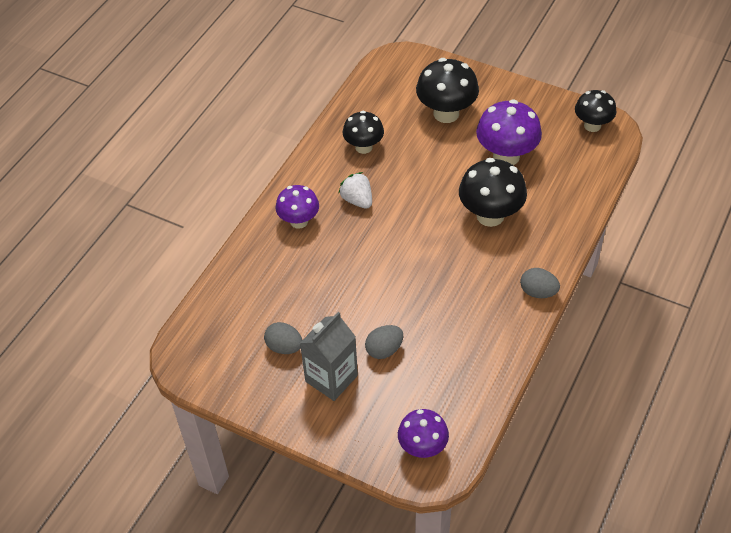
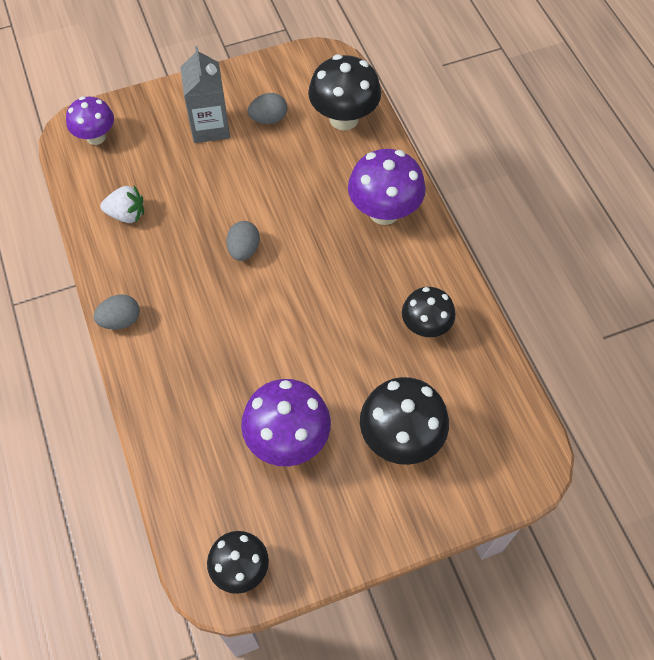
camera: 130 degrees right, 10 degrees up
purple mushroom [275,185,319,229] -> purple mushroom [348,149,426,225], size x1.53
white strawberry [339,172,372,209] -> white strawberry moved to [100,186,144,223]
grey egg [365,325,403,359] -> grey egg moved to [226,221,260,261]
black mushroom [459,158,527,227] -> black mushroom moved to [308,55,381,131]

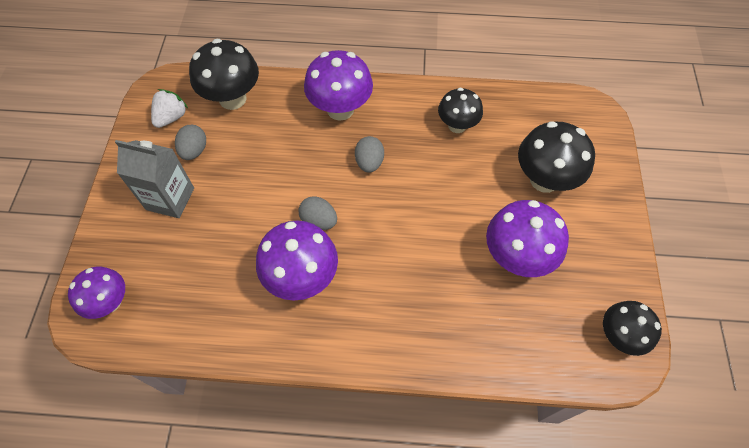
camera: 65 degrees left, 0 degrees up
grey egg [94,294,140,330] -> grey egg moved to [355,136,384,173]
white strawberry [100,186,144,223] -> white strawberry moved to [151,89,188,128]
none -> purple mushroom [256,220,338,301]

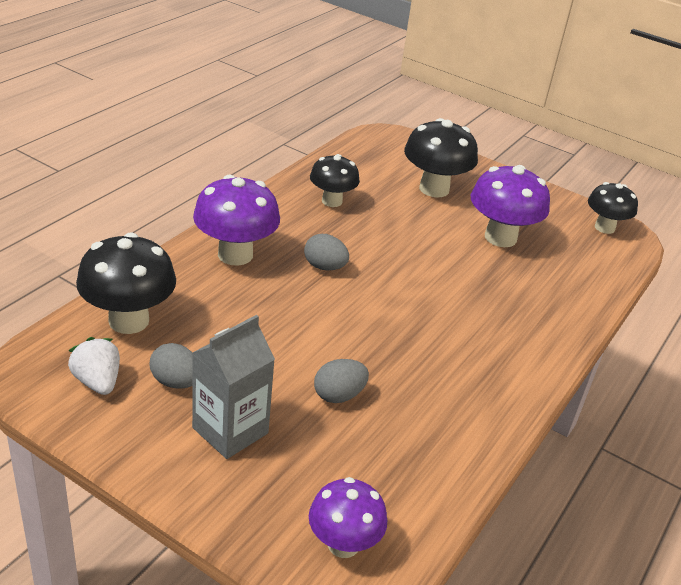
camera: 65 degrees left, 25 degrees down
purple mushroom [256,220,338,301] -> none
grey egg [298,196,337,230] -> grey egg moved to [314,359,369,403]

